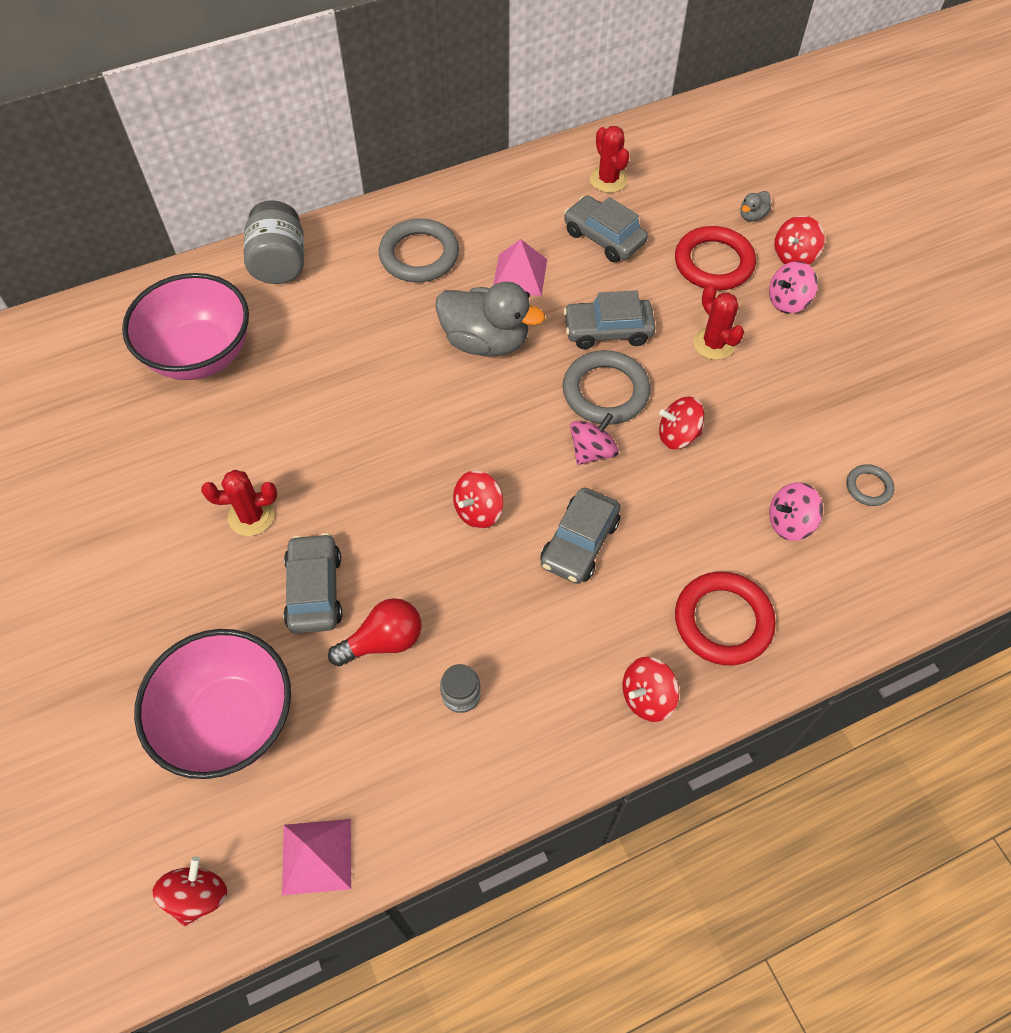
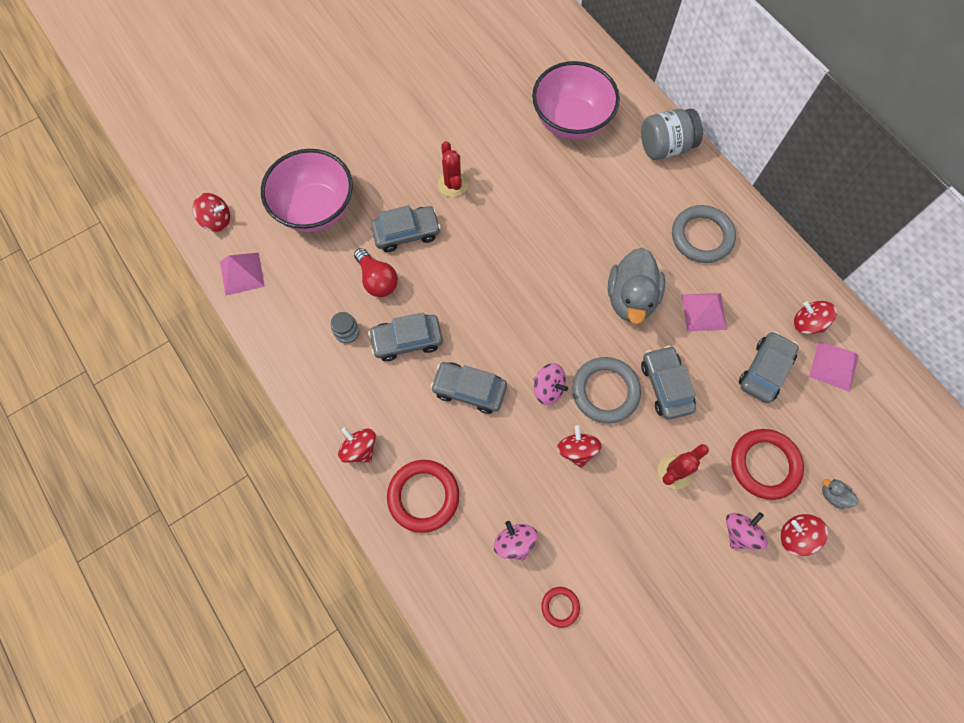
camera: 80 degrees right, 10 degrees up
red spinning top [453,471,503,529] -> red spinning top moved to [794,301,837,334]
red cactus [590,126,629,193] -> pink pyramid [809,342,859,392]
pink spinning top [769,261,818,314] -> pink spinning top turned 75 degrees clockwise [726,512,768,550]
grey ring [846,464,894,506] -> red ring [541,587,580,628]
none -> grey car [368,313,443,361]

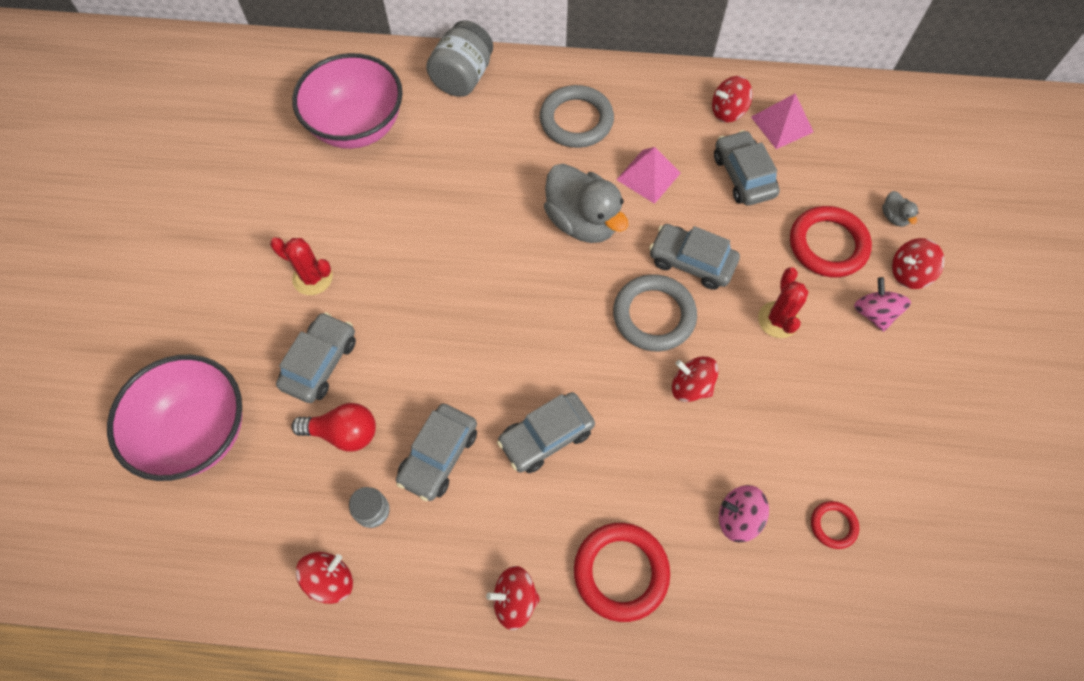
camera: 50 degrees left, 5 degrees down
red spinning top [193,193,230,232] -> red spinning top moved to [296,552,353,604]
pink pyramid [220,253,265,296] -> none
pink spinning top [533,363,568,405] -> none
grey duck [822,479,858,509] -> grey duck turned 90 degrees counterclockwise [882,191,918,227]

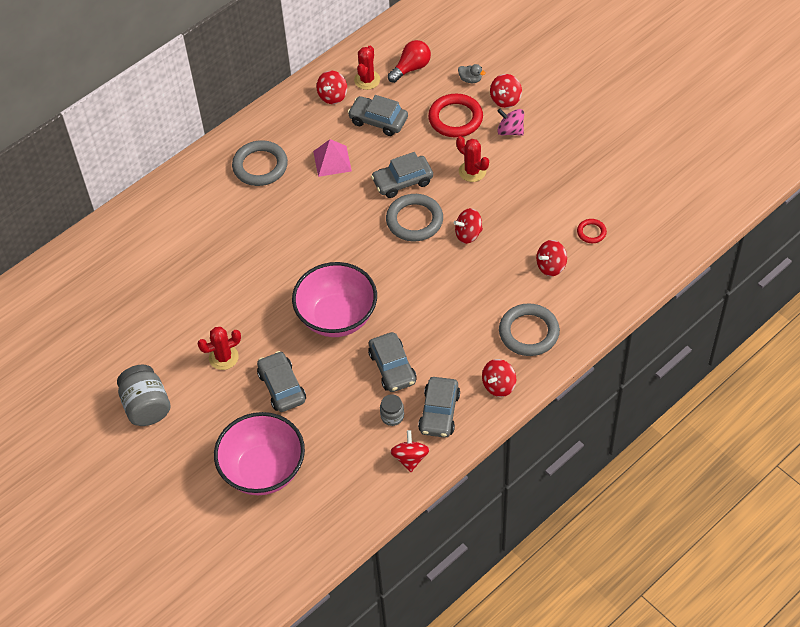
camera: 45 degrees left, 10 degrees down
red light bulb [291,403,376,452] -> red light bulb moved to [388,40,431,83]
pink bowl [292,53,403,149] -> pink bowl moved to [292,262,377,337]
grey jar [426,20,493,97] -> grey jar moved to [117,365,170,426]
grey car [497,392,595,473] -> grey car moved to [418,377,460,438]
grey duck [544,164,628,243] -> none
red ring [574,523,670,622] -> grey ring [499,303,560,356]
pink spinning top [719,485,769,542] -> red spinning top [536,240,567,276]
pink pyramid [751,94,813,149] -> red cactus [354,46,380,90]

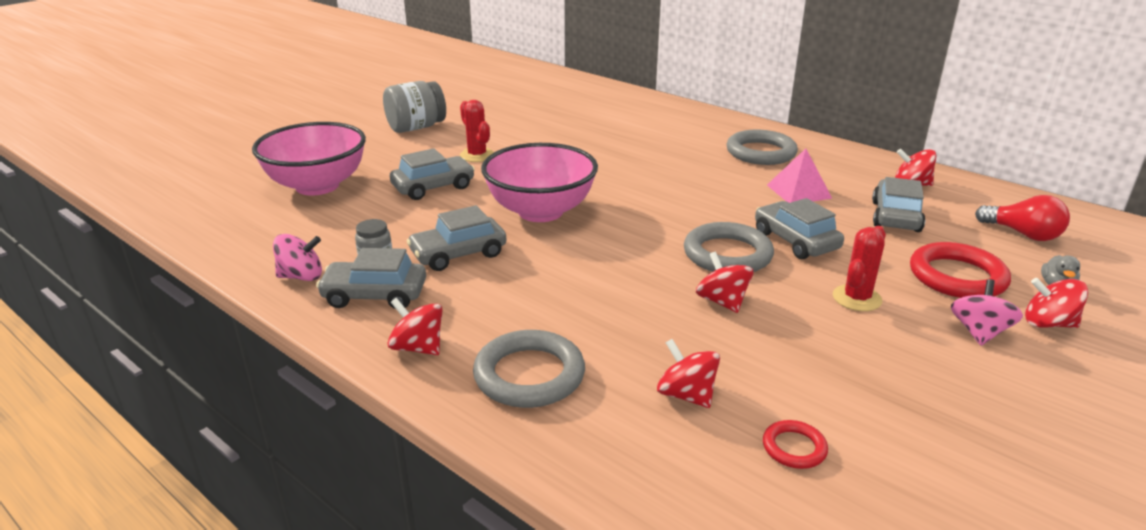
camera: 80 degrees right, 25 degrees down
red cactus [354,46,380,90] -> none
red spinning top [390,430,430,472] -> pink spinning top [273,234,322,281]

